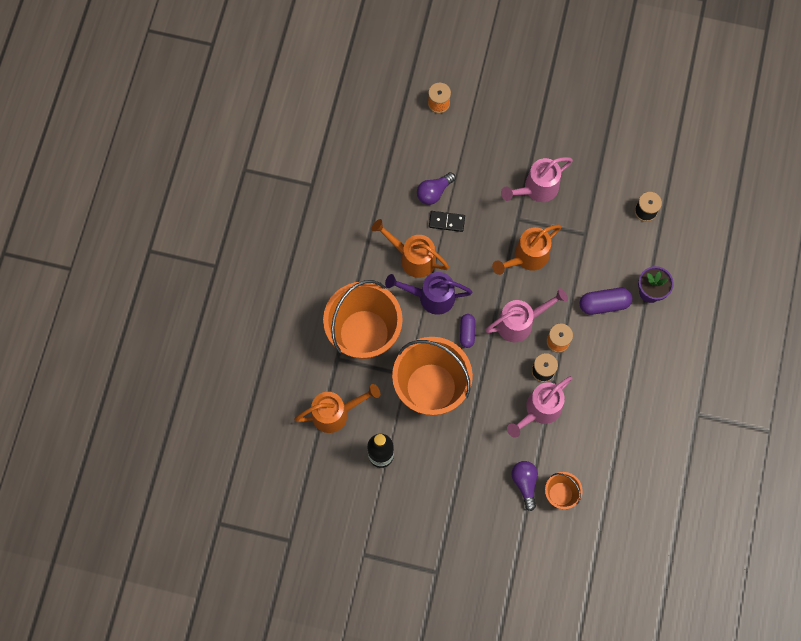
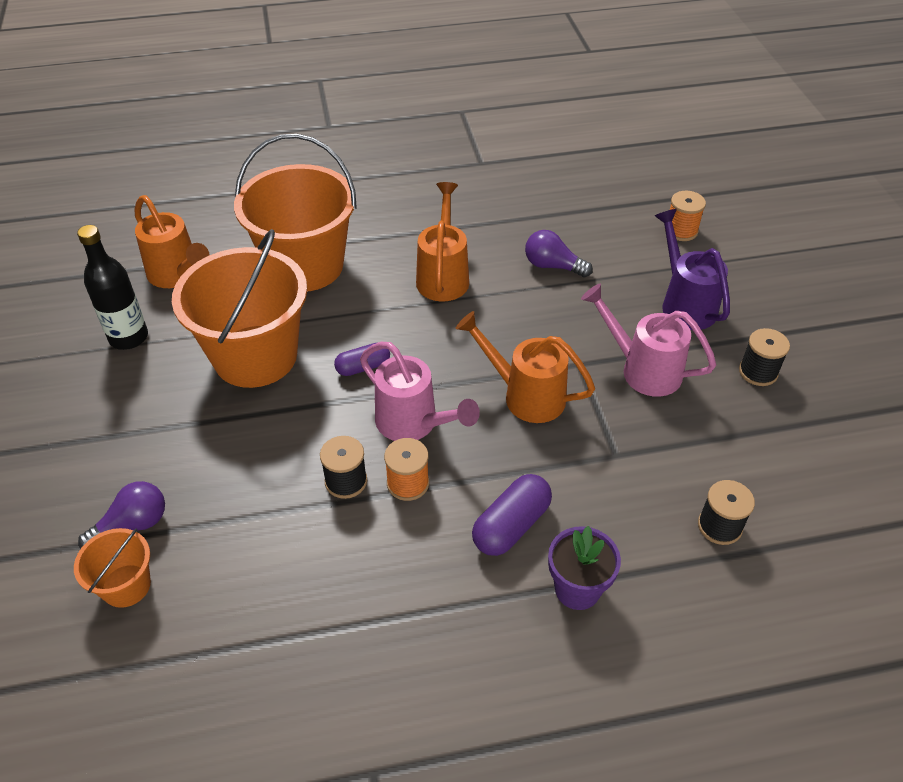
camera: 65 degrees right, 25 degrees down
purple watering can [385,272,473,315] -> purple watering can moved to [655,209,730,330]
black domino [429,211,465,232] -> none
pink watering can [507,376,573,438] -> none
purple capsule [580,288,632,315] -> purple capsule turned 75 degrees clockwise [472,474,552,556]
none -> black spool [739,328,790,386]

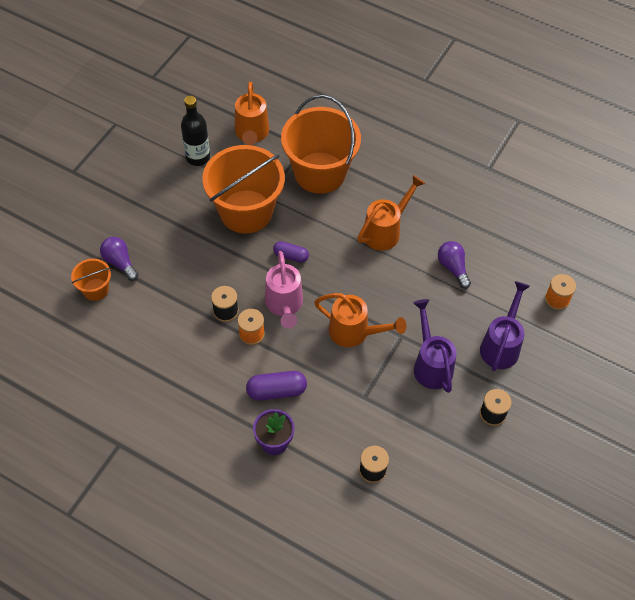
camera: 40 degrees right, 10 degrees up
purple light bulb [78,481,165,549] -> purple light bulb turned 135 degrees counterclockwise [100,237,138,281]
orange watering can [456,311,595,423] -> orange watering can turned 135 degrees clockwise [314,293,407,347]
pink watering can [581,284,716,397] -> purple watering can [413,299,457,393]

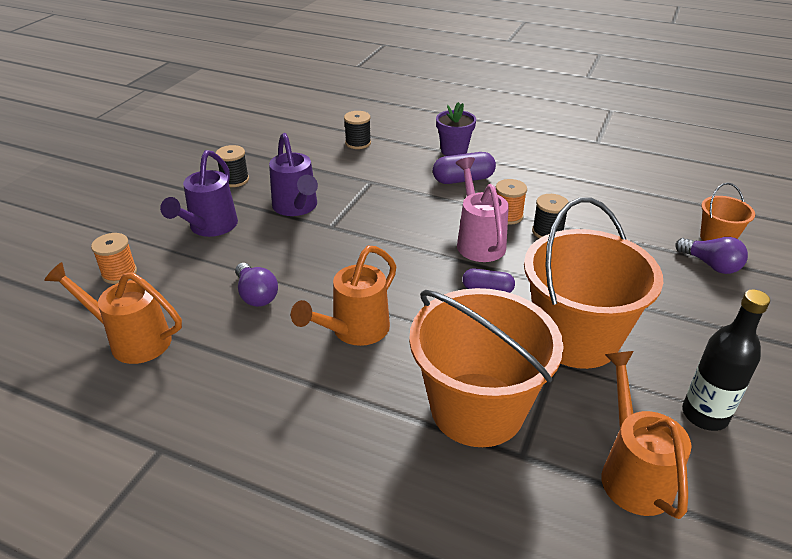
camera: 175 degrees right, 20 degrees down
orange watering can [314,293,407,347] -> orange watering can moved to [44,262,182,364]

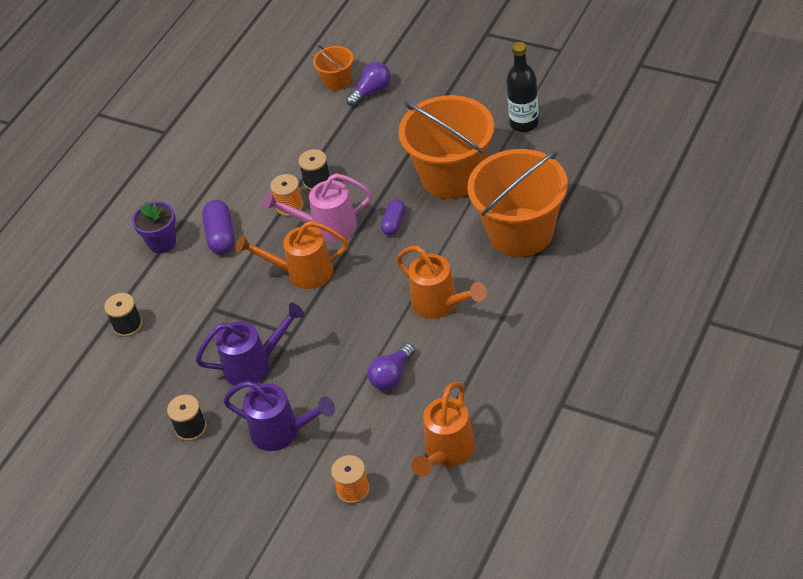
camera: 80 degrees left, 10 degrees up
purple light bulb [235,263,278,307] -> purple light bulb turned 150 degrees clockwise [368,343,415,390]
orange watering can [601,351,692,519] -> orange watering can moved to [236,221,348,289]

